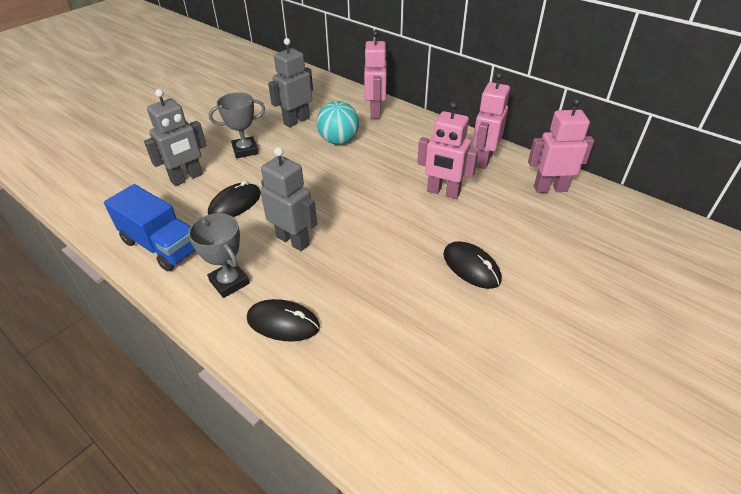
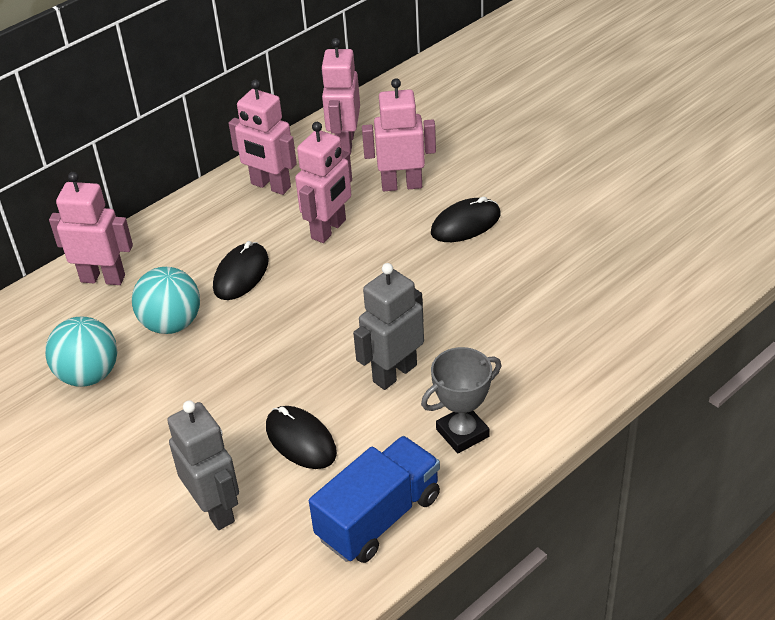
camera: 80 degrees left, 0 degrees up
grey trophy [209,92,265,158] -> none
black mouse [247,299,320,342] -> black mouse moved to [213,241,269,300]
grey robot [268,38,313,128] -> turquoise ball [45,317,117,387]
none -> pink robot [362,78,436,191]

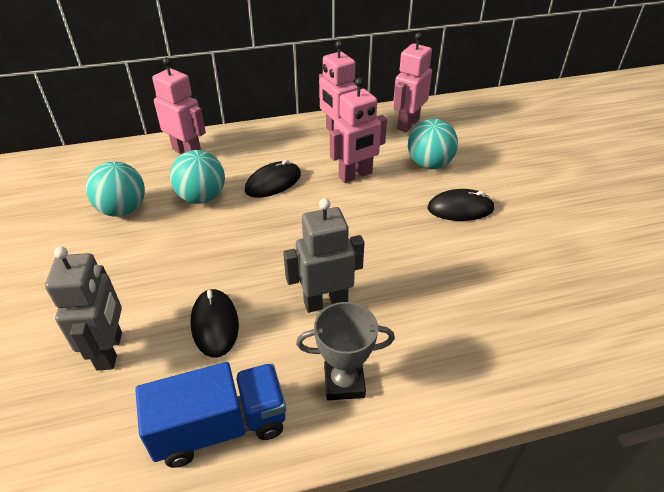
camera: 25 degrees right, 0 degrees up
pink robot [362,78,436,191] -> turquoise ball [408,119,458,169]

